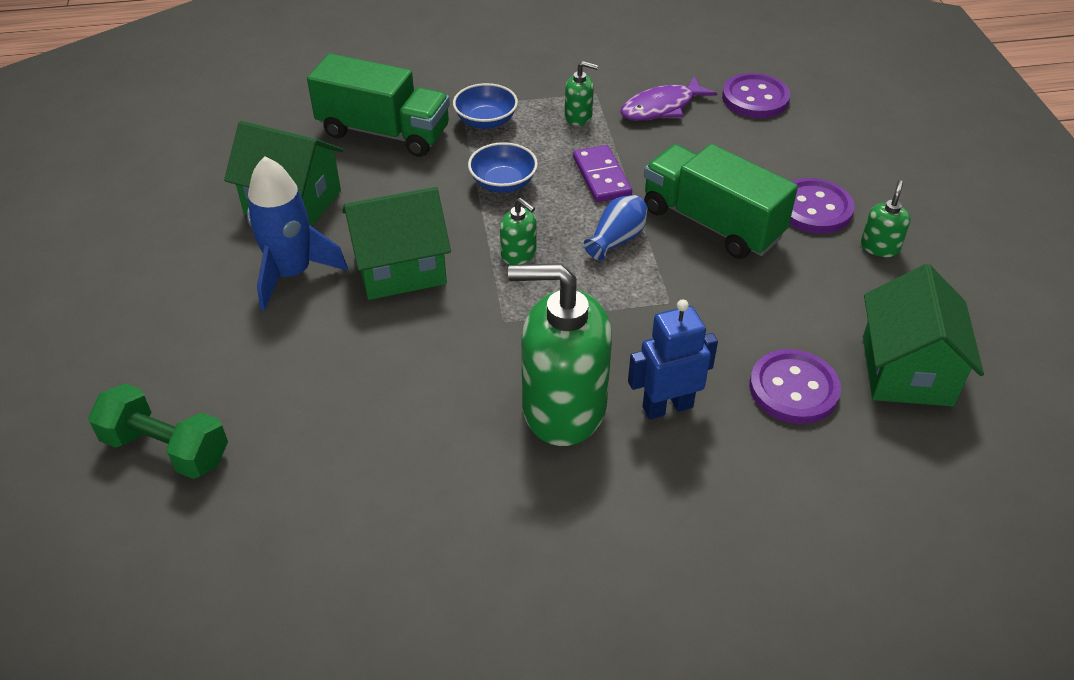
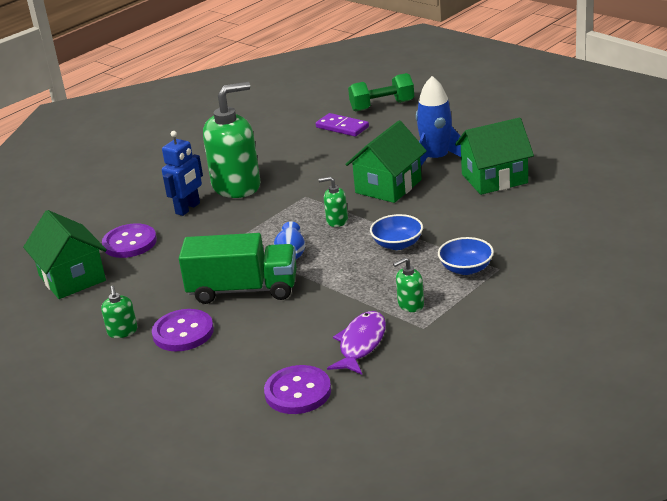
camera: 145 degrees right, 15 degrees down
green truck [307,53,450,157] -> none
purple domino [573,145,632,202] -> purple domino moved to [316,113,369,137]

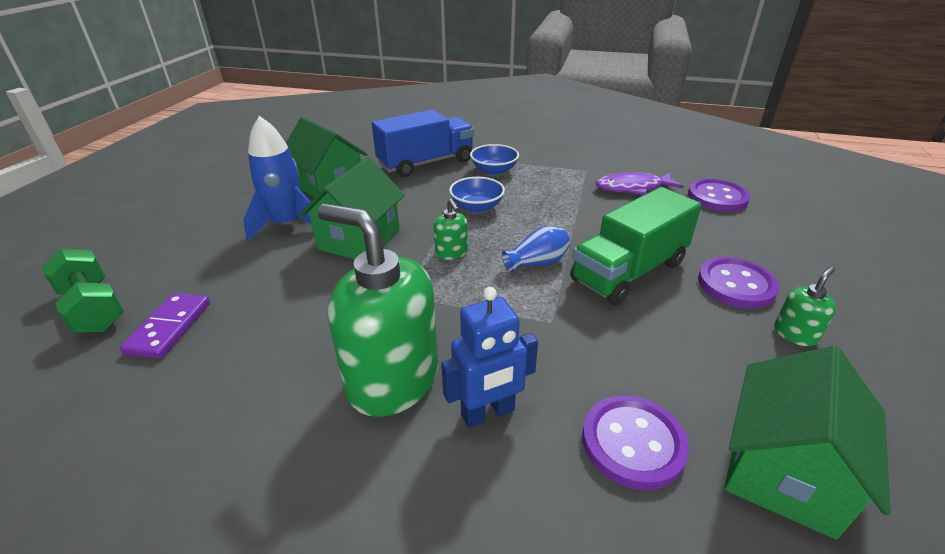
camera: 120 degrees left, 5 degrees up
blue robot [162,131,203,216] -> blue robot turned 150 degrees clockwise [441,287,538,428]
green truck [179,233,297,304] -> green truck turned 105 degrees counterclockwise [570,187,702,305]
green house [345,121,427,203] -> green house turned 75 degrees counterclockwise [300,157,405,259]
green soap dispenser [393,257,424,312] -> none
none -> blue truck [372,109,474,177]

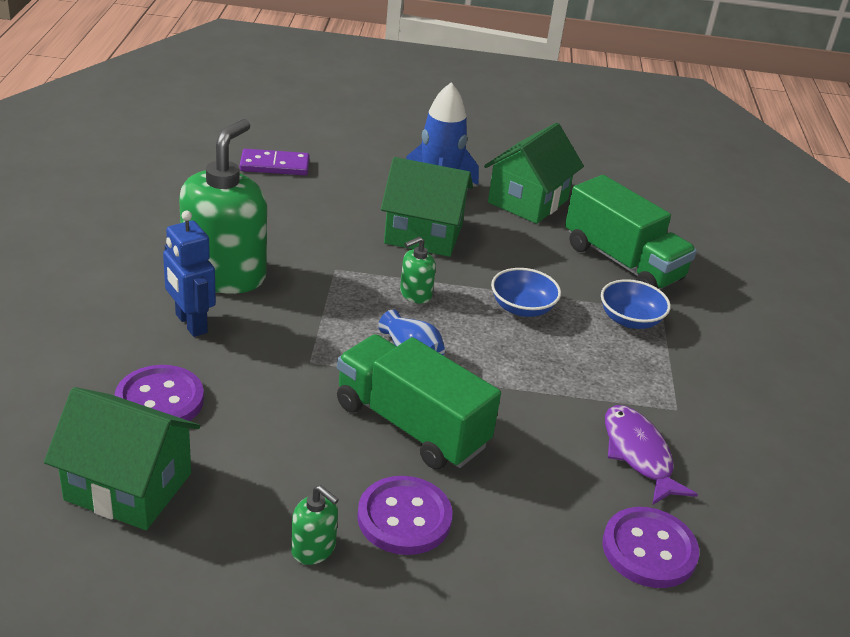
camera: 75 degrees right, 0 degrees up
green dumbbell [42,248,124,333] -> none
blue truck [372,109,474,177] -> green truck [565,175,697,290]

